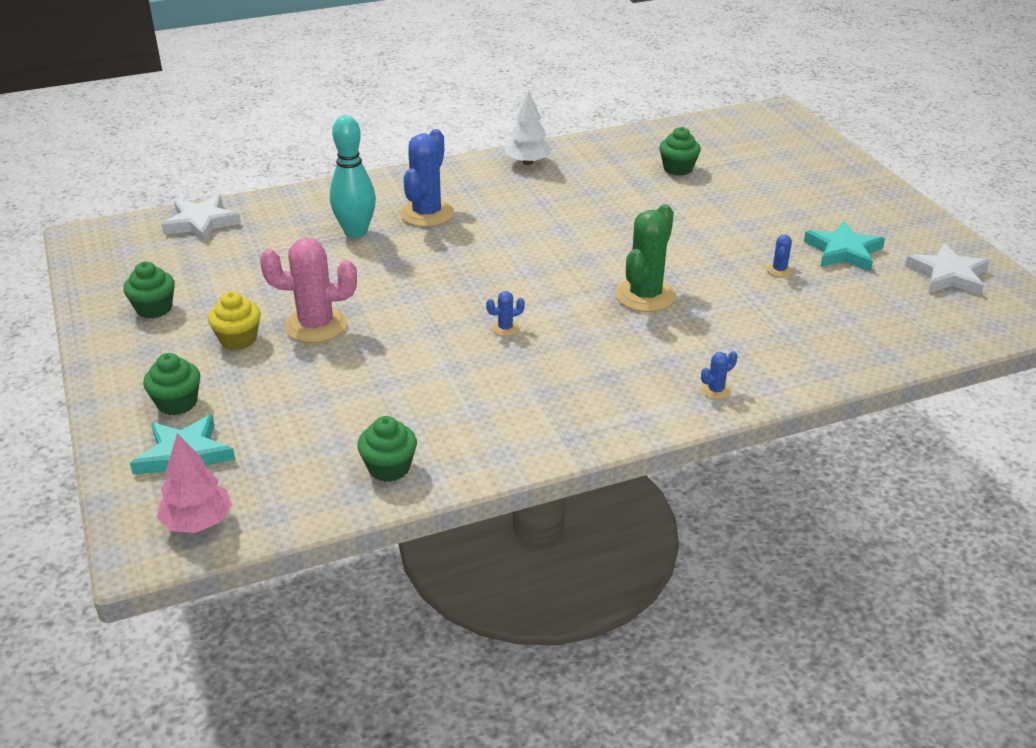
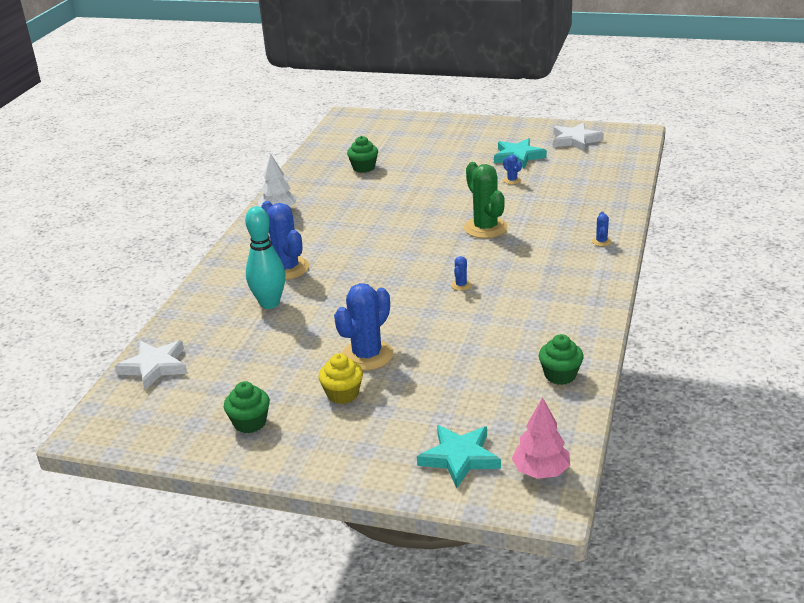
camera: 50 degrees left, 5 degrees down
green cupcake [143,353,200,415] -> none
pink cactus [260,238,357,343] -> blue cactus [334,283,393,371]

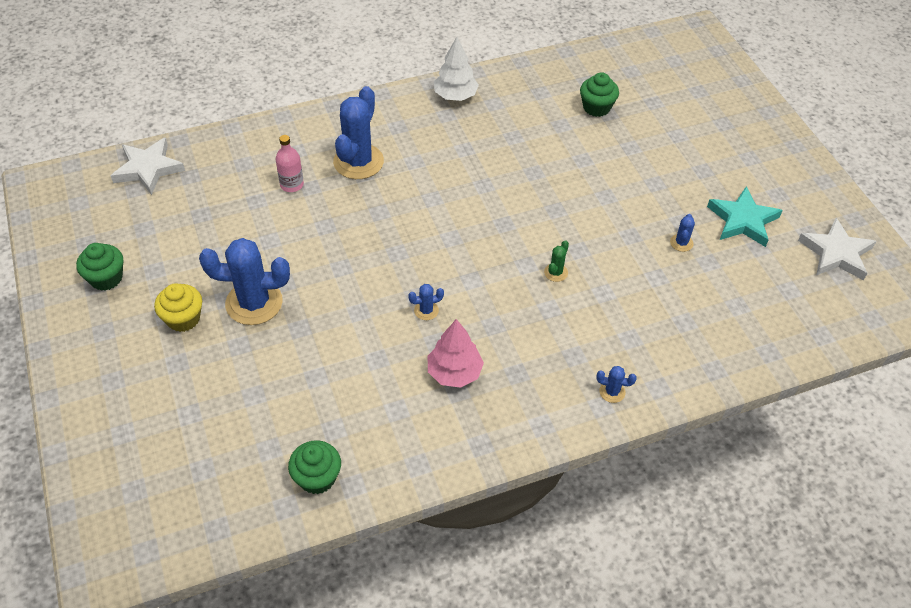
camera: 50 degrees right, 20 degrees up
turquoise bowling pin [245,206,285,309] -> pink bottle [275,135,304,192]
turquoise star [417,425,501,488] -> none
green cactus [464,162,508,238] -> green cactus [544,240,569,282], size x0.43
pink tree [512,397,570,479] -> pink tree moved to [428,319,484,388]
blue cactus [592,211,612,246] -> blue cactus turned 45 degrees clockwise [596,366,637,403]

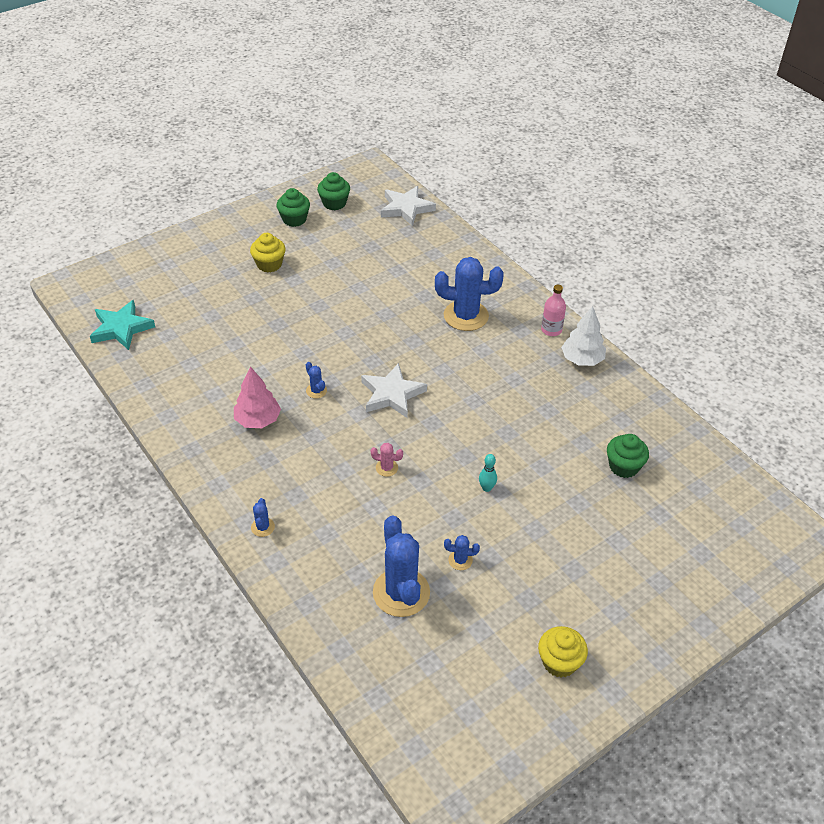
camera: 75 degrees right, 5 degrees down
blue cactus [199,238,290,325] -> blue cactus moved to [373,516,430,617]
pink bottle [275,135,304,192] -> pink bottle moved to [541,285,566,336]
green cupcake [288,440,341,494] -> green cupcake moved to [317,172,350,210]
green cactus [544,240,569,282] -> pink cactus [371,443,403,477]
turquoise star [707,186,783,247] -> turquoise star moved to [90,300,155,350]
white star [798,218,876,280] -> white star moved to [361,363,427,418]
none -> turquoise bowling pin [479,454,497,492]
none -> yellow cupcake [538,626,588,678]

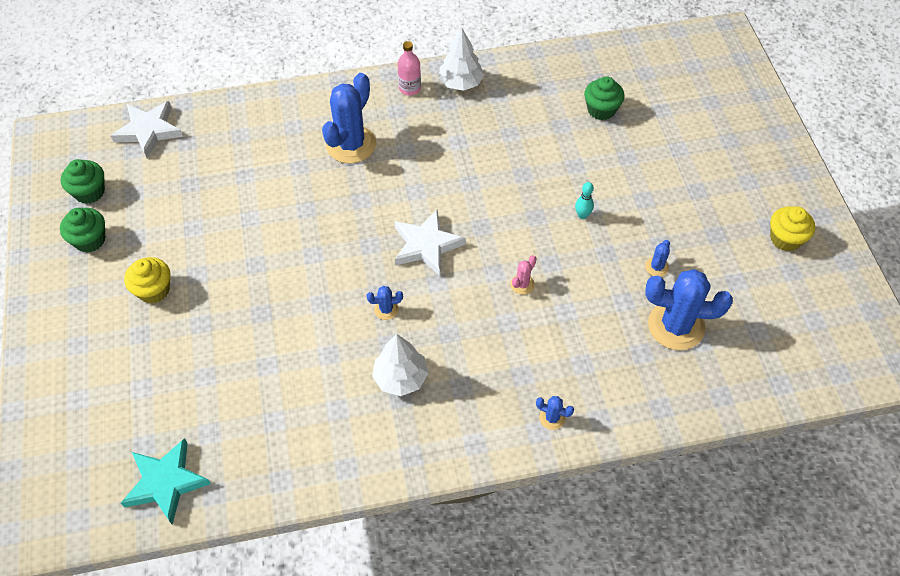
camera: 65 degrees left, 10 degrees up
pink tree [234,366,281,428] -> white tree [372,334,429,396]

